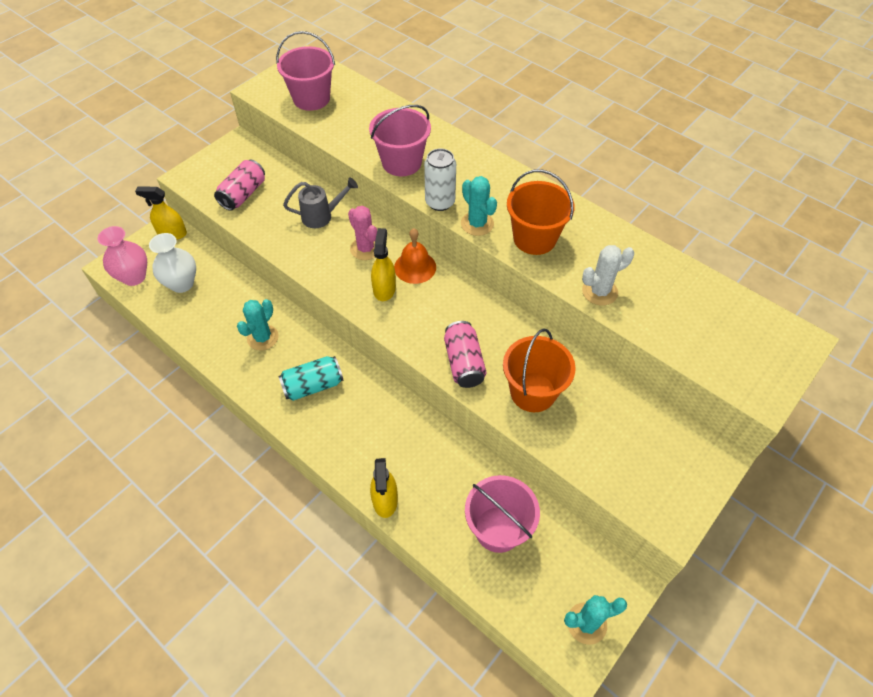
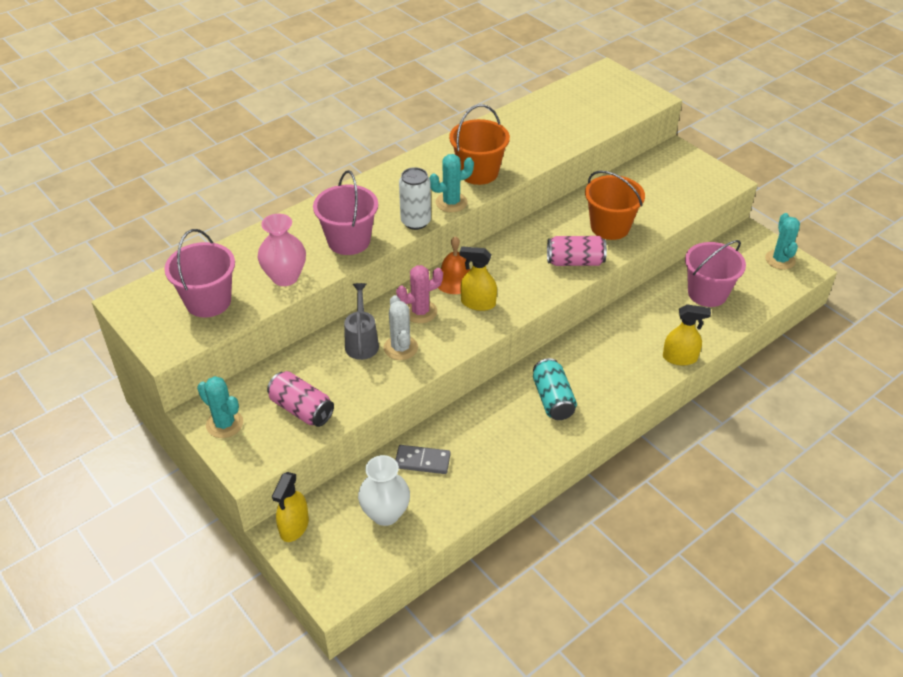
camera: 80 degrees left, 10 degrees down
pink vase [98,226,147,286] -> pink vase moved to [258,214,306,286]
turquoise cactus [237,299,279,350] -> turquoise cactus moved to [197,376,243,438]
white cactus [582,245,634,305] -> white cactus moved to [384,295,418,360]
none -> grey domino [395,445,451,474]

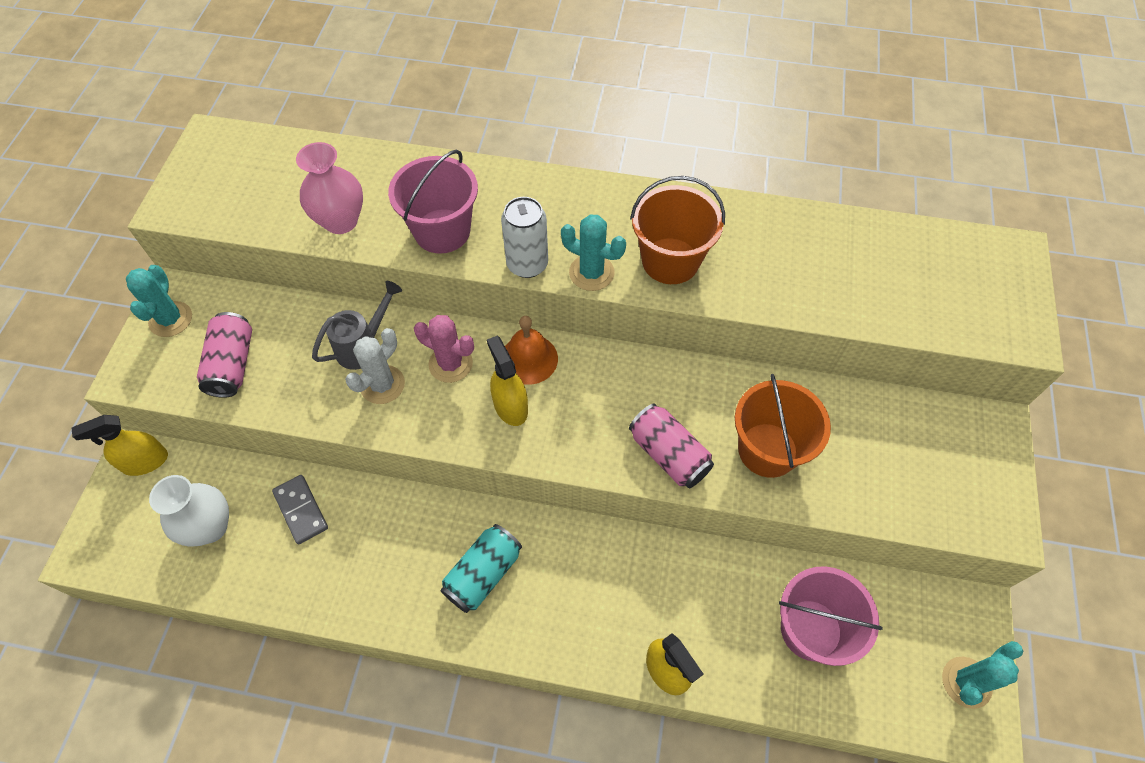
camera: 50 degrees right, 15 degrees up
pink bucket [164,229,235,318] -> none

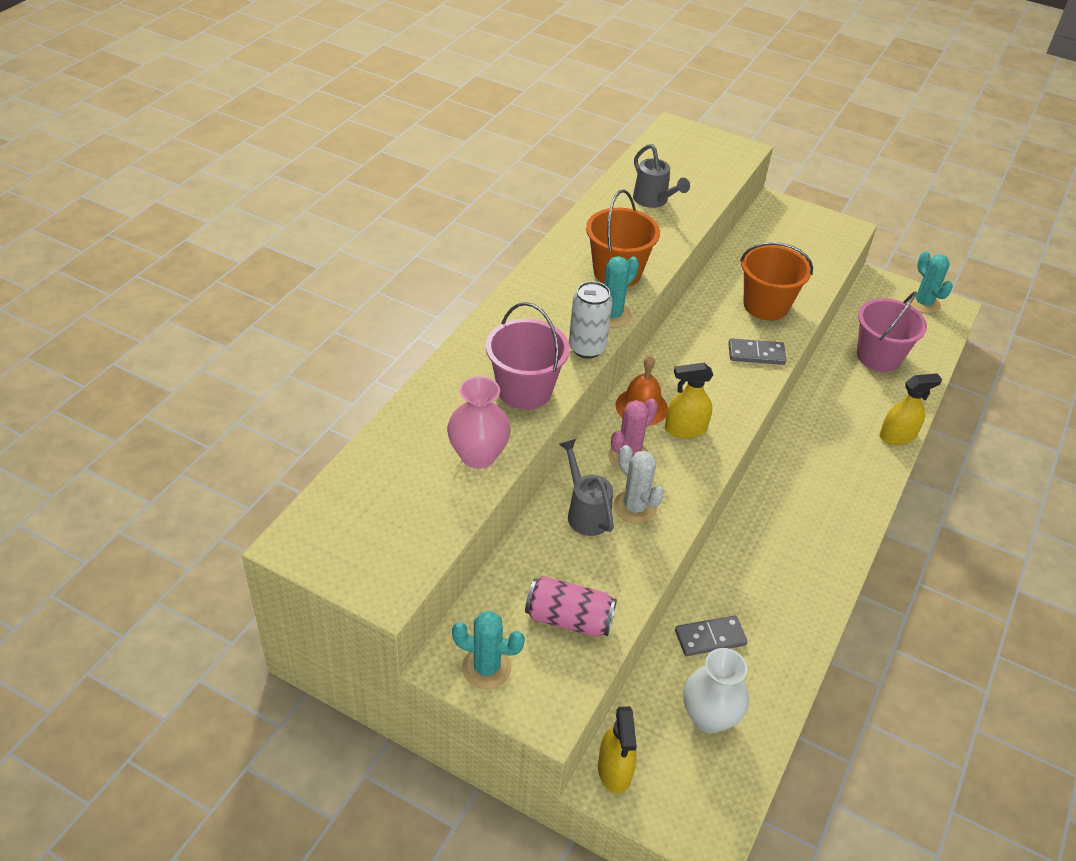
camera: 75 degrees left, 15 degrees down
turquoise can [440,524,522,613] -> none
pink can [629,404,714,488] -> grey domino [728,338,787,365]
none -> grey watering can [633,144,690,208]

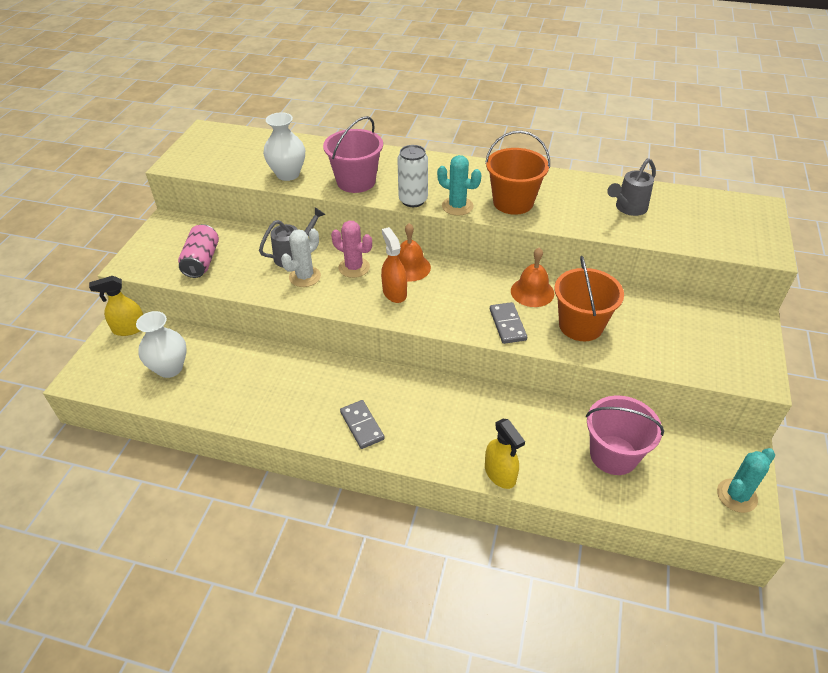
camera: 80 degrees right, 0 degrees up
pink vase [447,376,511,469] -> white vase [263,112,305,181]
turquoise cactus [452,611,525,689] -> none
yellow spray bottle [665,363,713,438] -> orange spray bottle [381,227,407,303]
grey domino [675,616,747,656] -> grey domino moved to [340,400,385,449]
none -> orange bell [511,247,554,307]

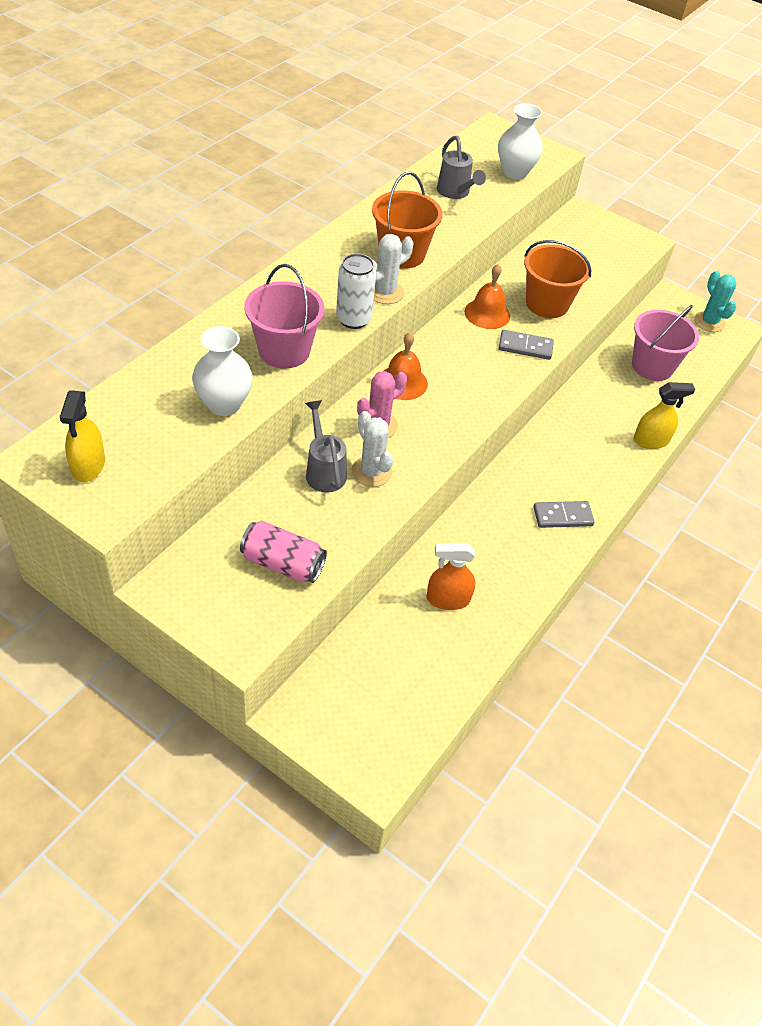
camera: 75 degrees left, 5 degrees up
yellow spray bottle [89,276,143,336] -> yellow spray bottle moved to [60,390,105,482]
white vase [136,311,187,378] -> white vase moved to [498,103,543,179]
orange spray bottle [381,227,407,303] -> orange spray bottle moved to [427,543,476,610]
turquoise cactus [437,155,481,216] -> white cactus [372,234,413,304]

